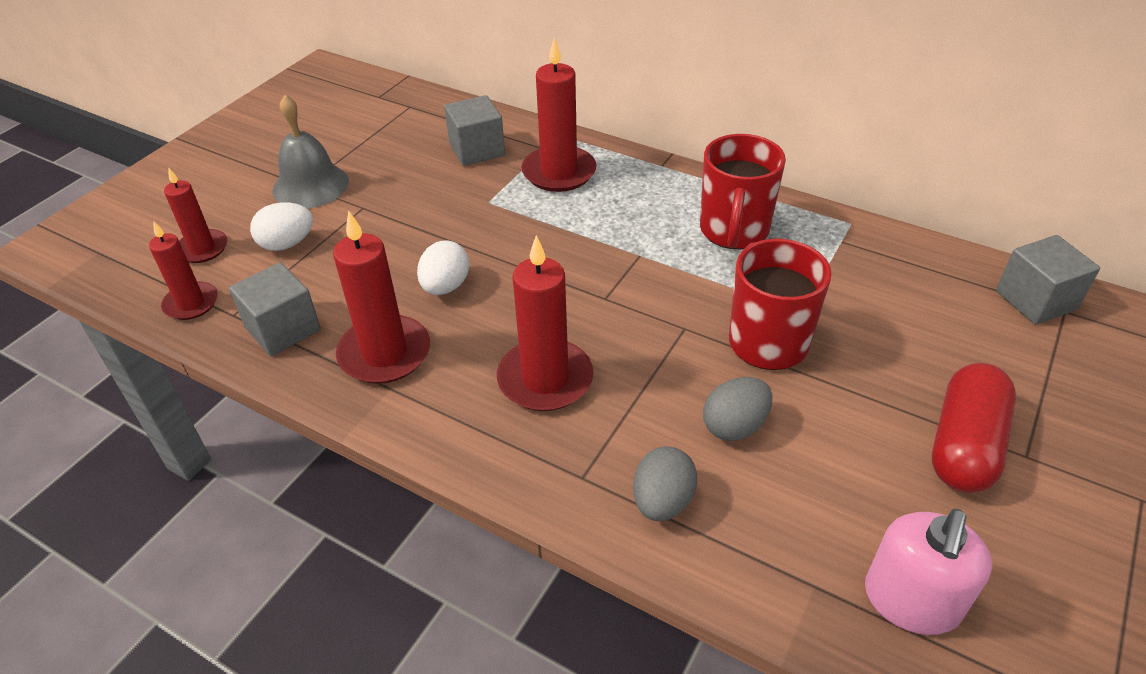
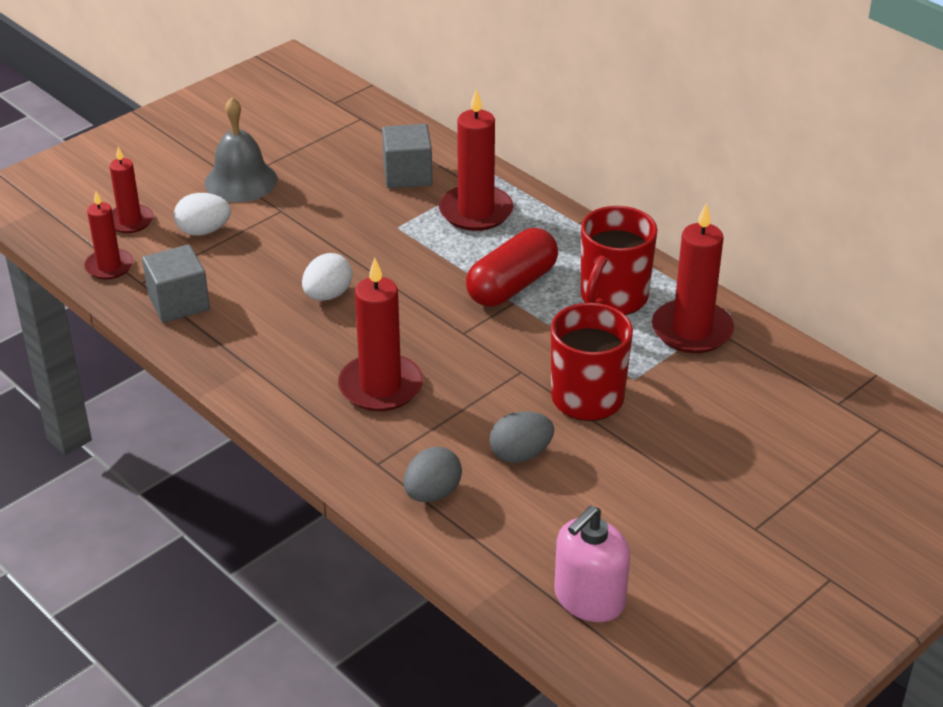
camera: 15 degrees right, 5 degrees down
red candle [333,211,430,384] -> red candle moved to [652,203,734,353]
red capsule [932,363,1016,493] -> red capsule moved to [466,228,558,307]
grey cube [996,235,1100,325] -> none

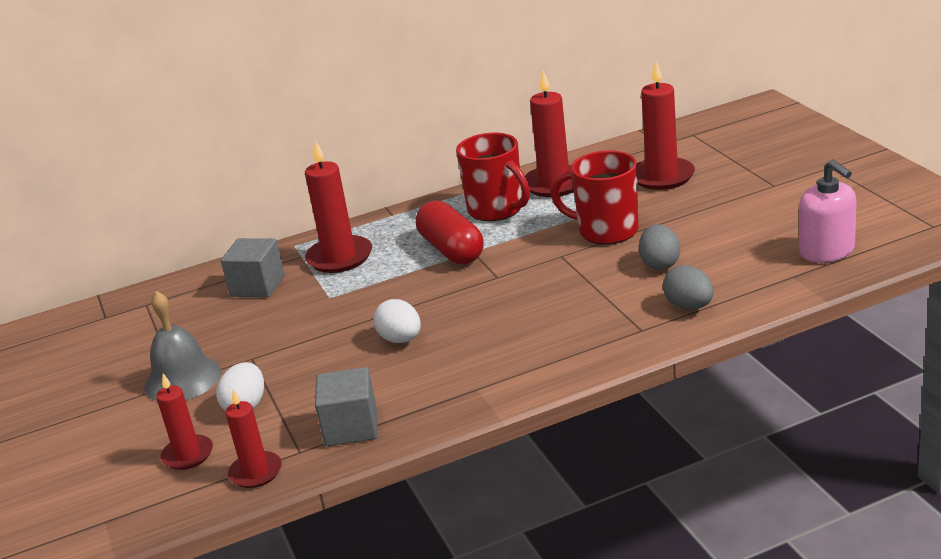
camera: 65 degrees left, 10 degrees down
red candle [338,258,423,411] -> red candle moved to [637,62,695,190]

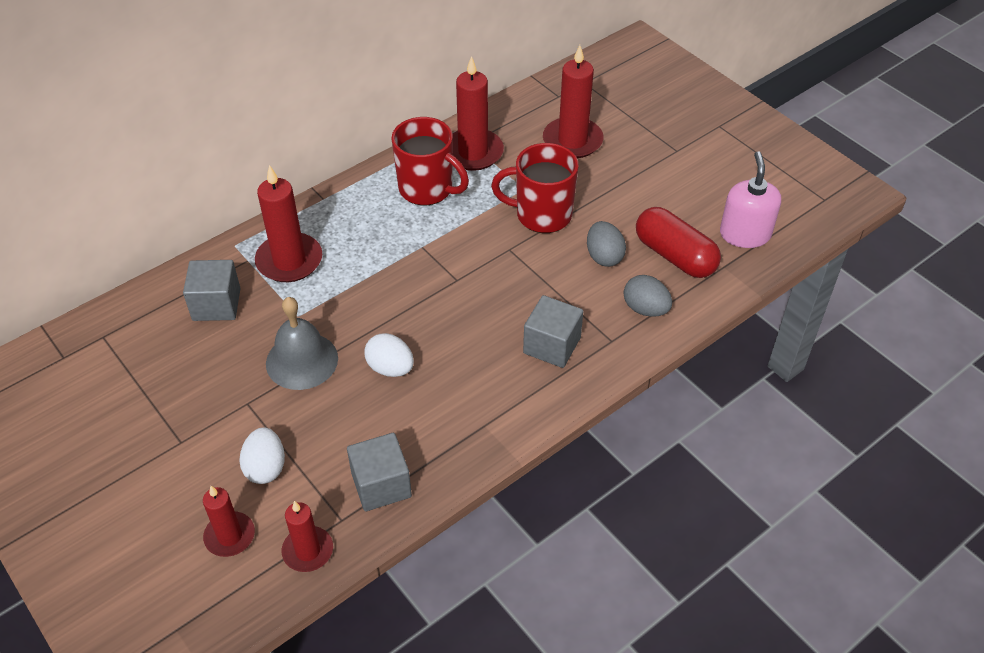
camera: 20 degrees left, 20 degrees up
grey bell [144,291,221,401] -> grey bell moved to [266,297,338,390]
red capsule [416,200,484,264] -> red capsule moved to [636,207,721,278]
pink soap dispenser [799,159,856,263] -> pink soap dispenser turned 135 degrees counterclockwise [720,151,781,248]
none -> grey cube [523,295,583,368]

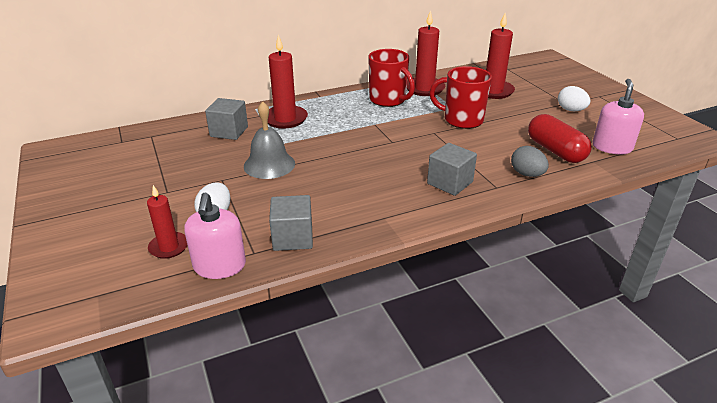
camera: 15 degrees right, 15 degrees down
red candle [282,501,333,572] -> pink soap dispenser [184,193,246,279]
white egg [364,333,414,377] -> white egg moved to [558,86,590,111]
grey egg [587,221,626,267] -> none

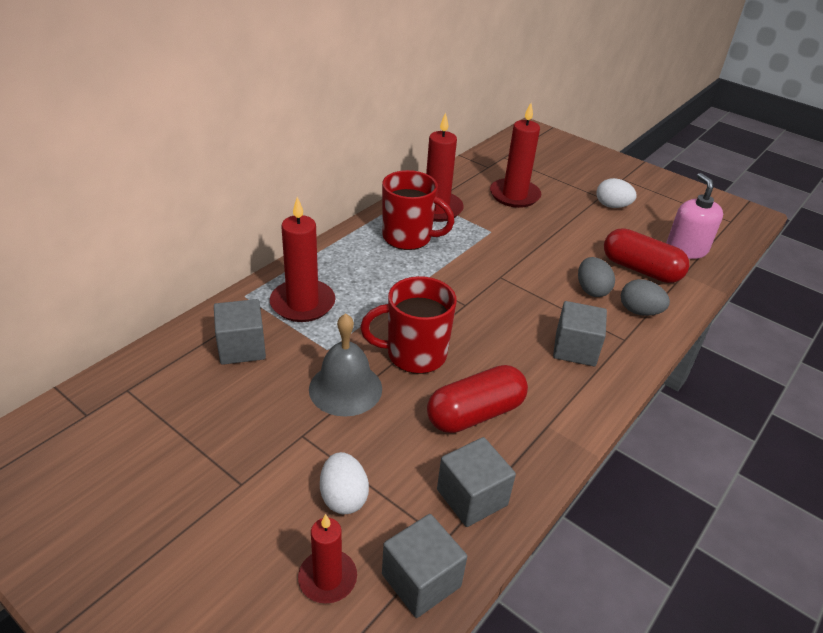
camera: 30 degrees left, 5 degrees up
pink soap dispenser [184,193,246,279] -> grey cube [382,514,467,618]
red mug [429,66,492,129] -> red mug moved to [360,276,457,374]
none -> red capsule [427,365,528,433]
none -> grey egg [578,257,615,297]

